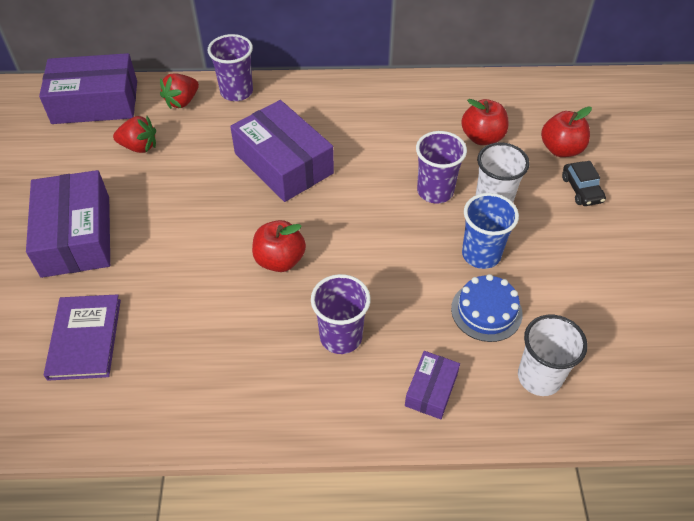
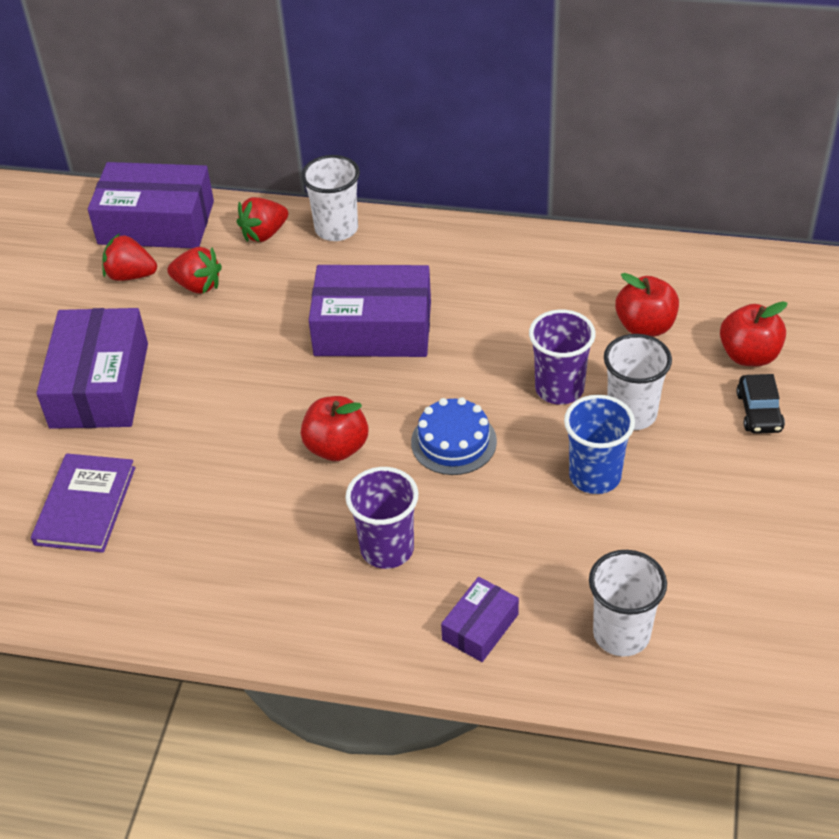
camera: 15 degrees right, 5 degrees down
purple cup [208,34,253,101] -> white cup [301,155,360,241]
purple box [230,100,334,202] -> purple box turned 60 degrees counterclockwise [309,265,431,357]
blue cake [451,274,523,342] -> blue cake moved to [411,397,497,475]
none -> red strawberry [102,233,157,281]

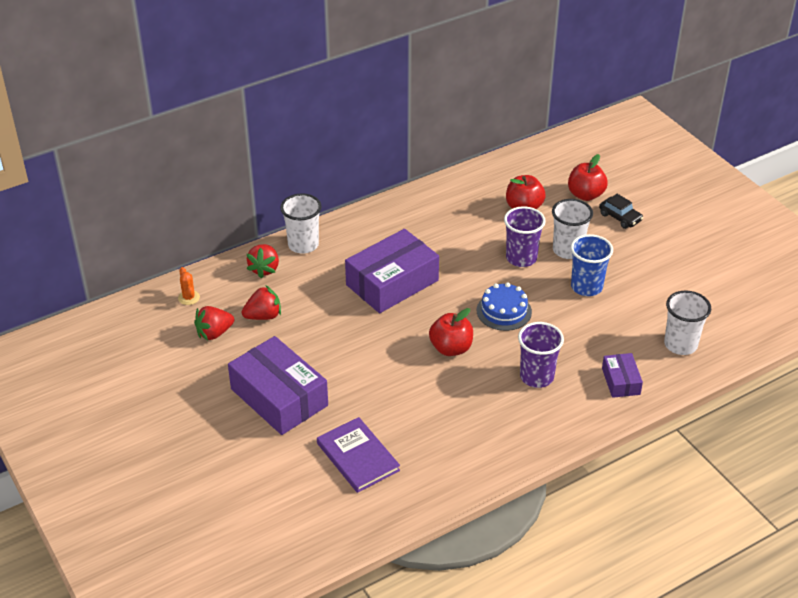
camera: 45 degrees left, 5 degrees down
purple box [88,162,214,248] -> orange cactus [178,267,200,305]

